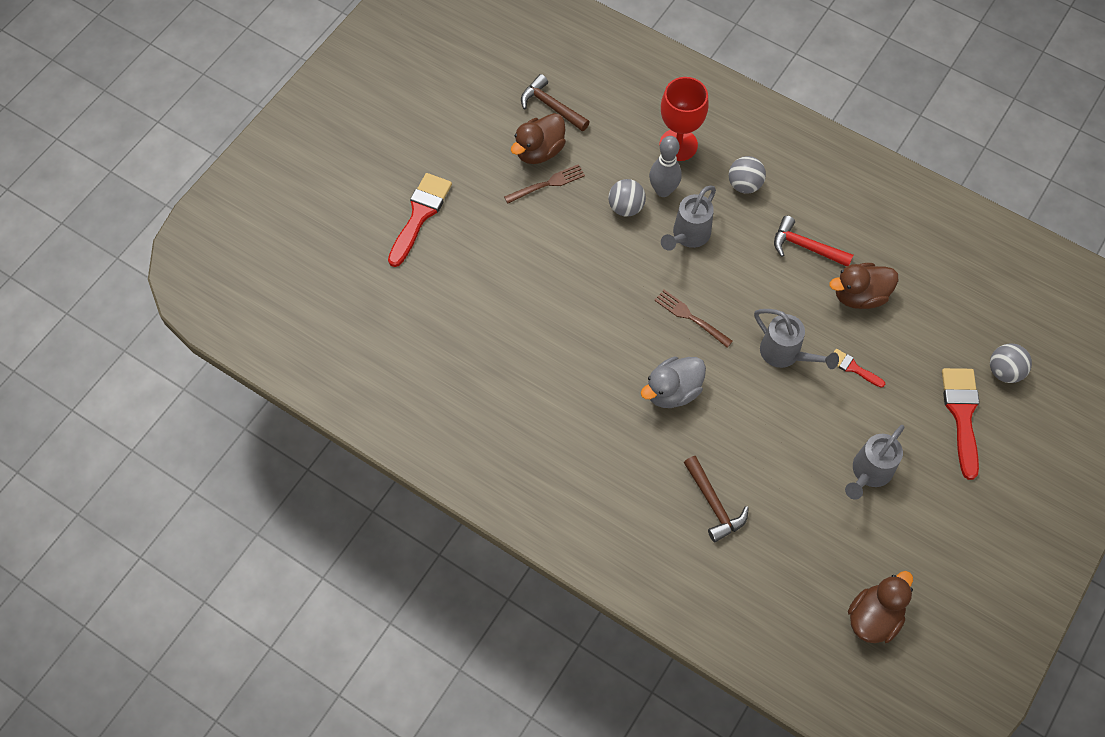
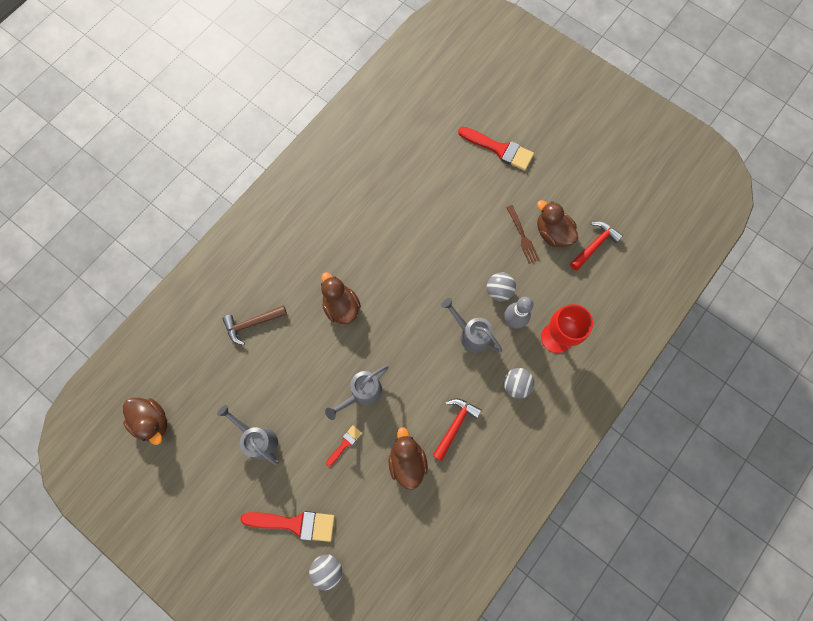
camera: 95 degrees right, 10 degrees up
brown hammer [521,74,590,131] -> red hammer [570,221,623,270]
grey duck [641,356,706,408] -> brown duck [321,272,361,324]
brown fork [654,290,733,348] -> none

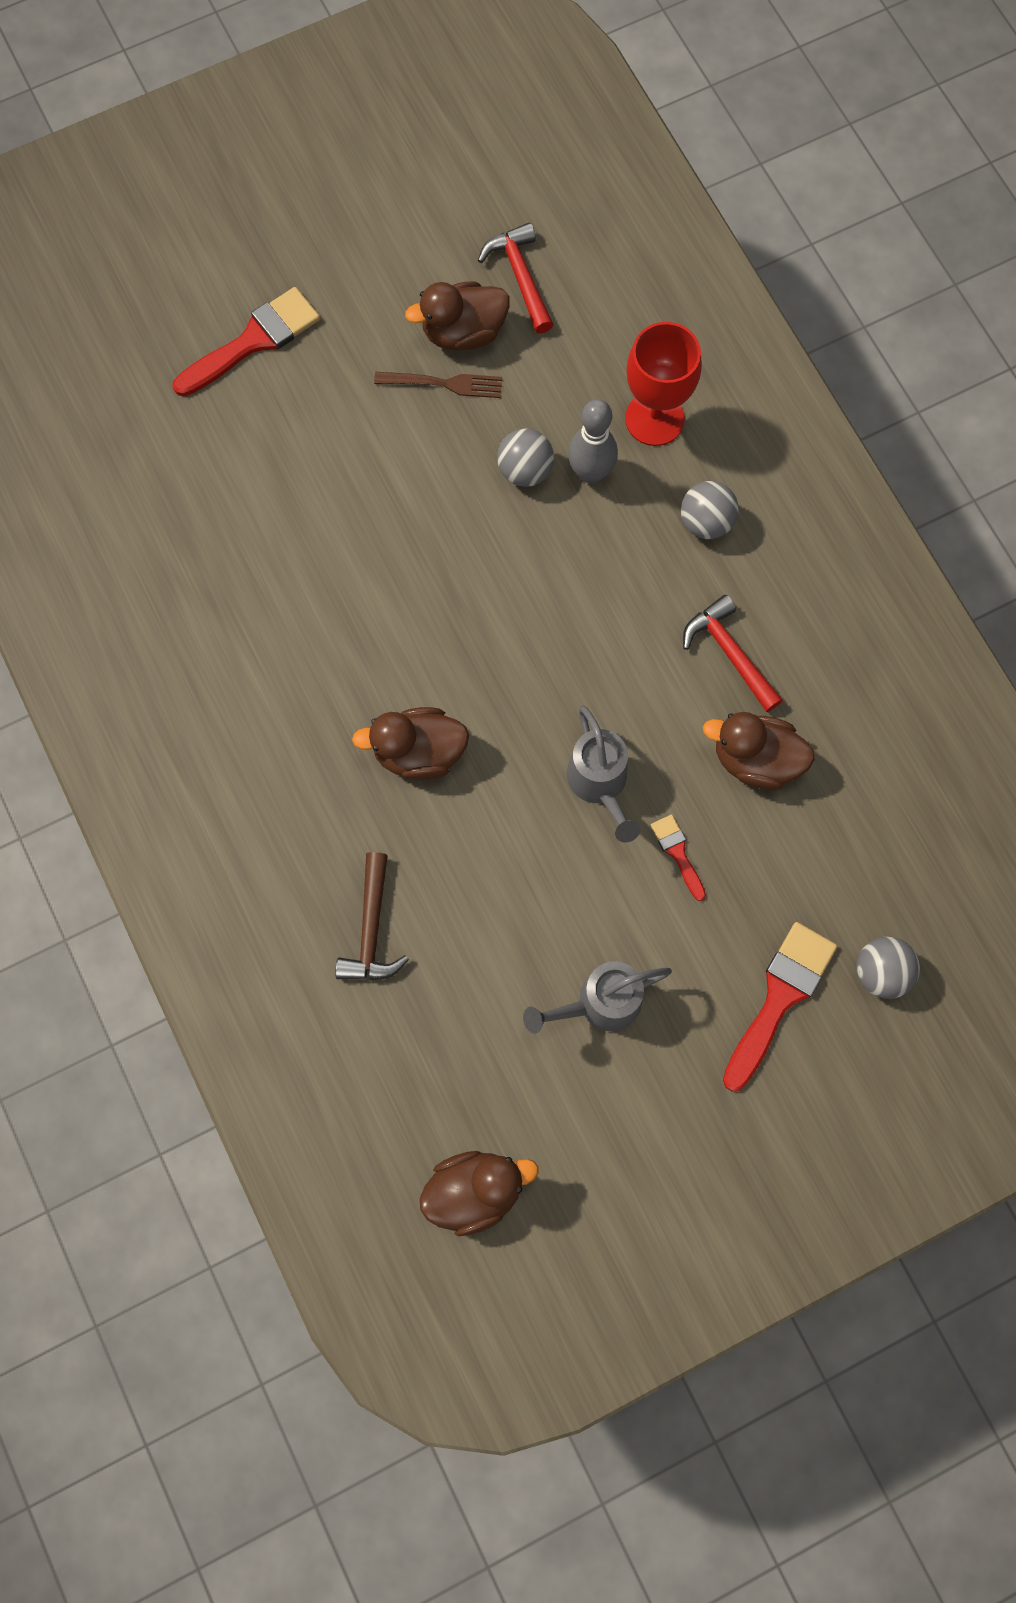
camera: 65 degrees left, 0 degrees up
grey watering can [441,298,502,353] -> none

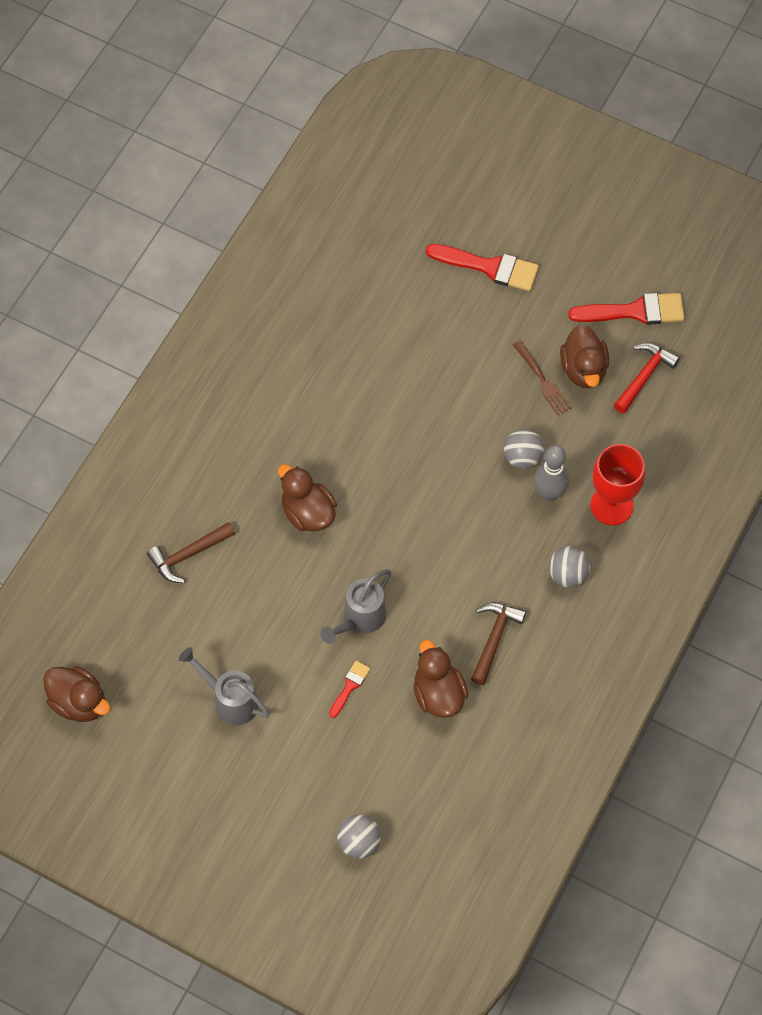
camera: 55 degrees right, 10 degrees down
brown duck [405,282,510,350] -> brown duck turned 135 degrees counterclockwise [560,325,609,388]
red hammer [683,595,783,712] -> brown hammer [471,603,526,685]
red brush [723,922,837,1092] -> red brush moved to [568,293,685,325]

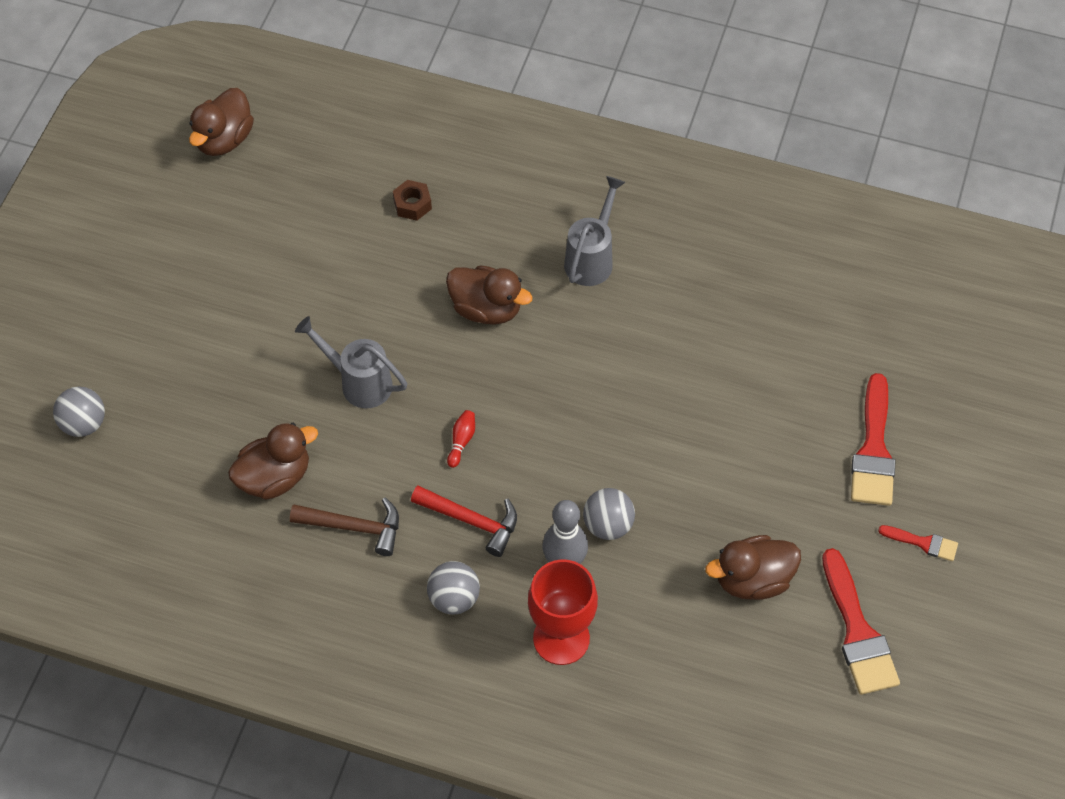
camera: 80 degrees right, 5 degrees down
brown hammer [147,522,235,583] -> brown nut [393,180,432,221]
grey watering can [179,647,270,725] -> grey watering can moved to [564,176,626,286]
brown duck [278,464,337,532] -> brown duck turned 75 degrees clockwise [446,266,533,325]
red brush [329,661,370,718] -> red brush moved to [878,525,958,561]
brown fork [513,340,572,415] -> none
red hammer [614,343,680,413] -> red hammer moved to [411,486,517,557]
none -> red bowling pin [447,410,475,468]

